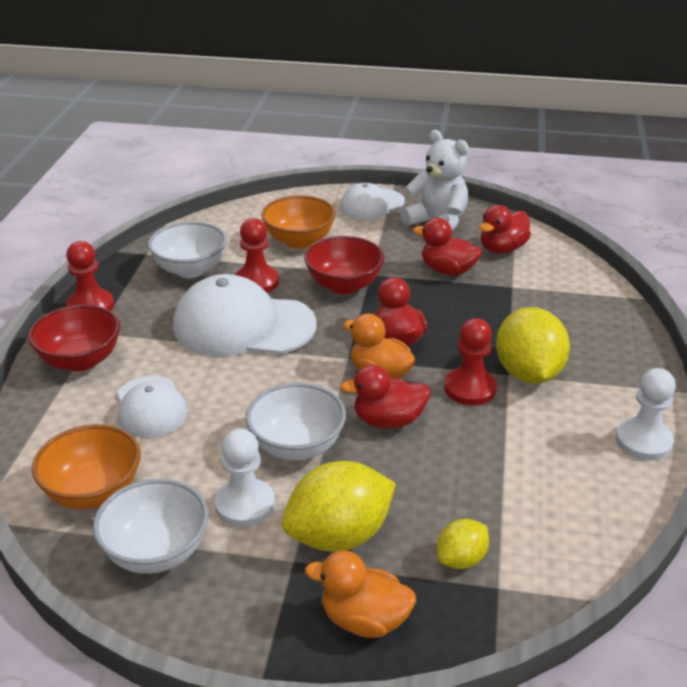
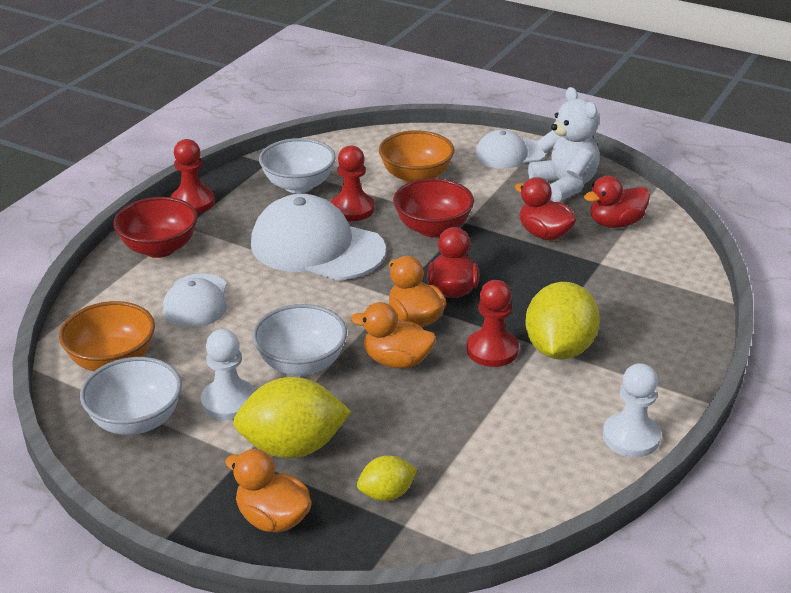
camera: 20 degrees right, 0 degrees up
red duck [340,364,430,428] -> orange duck [350,302,436,369]

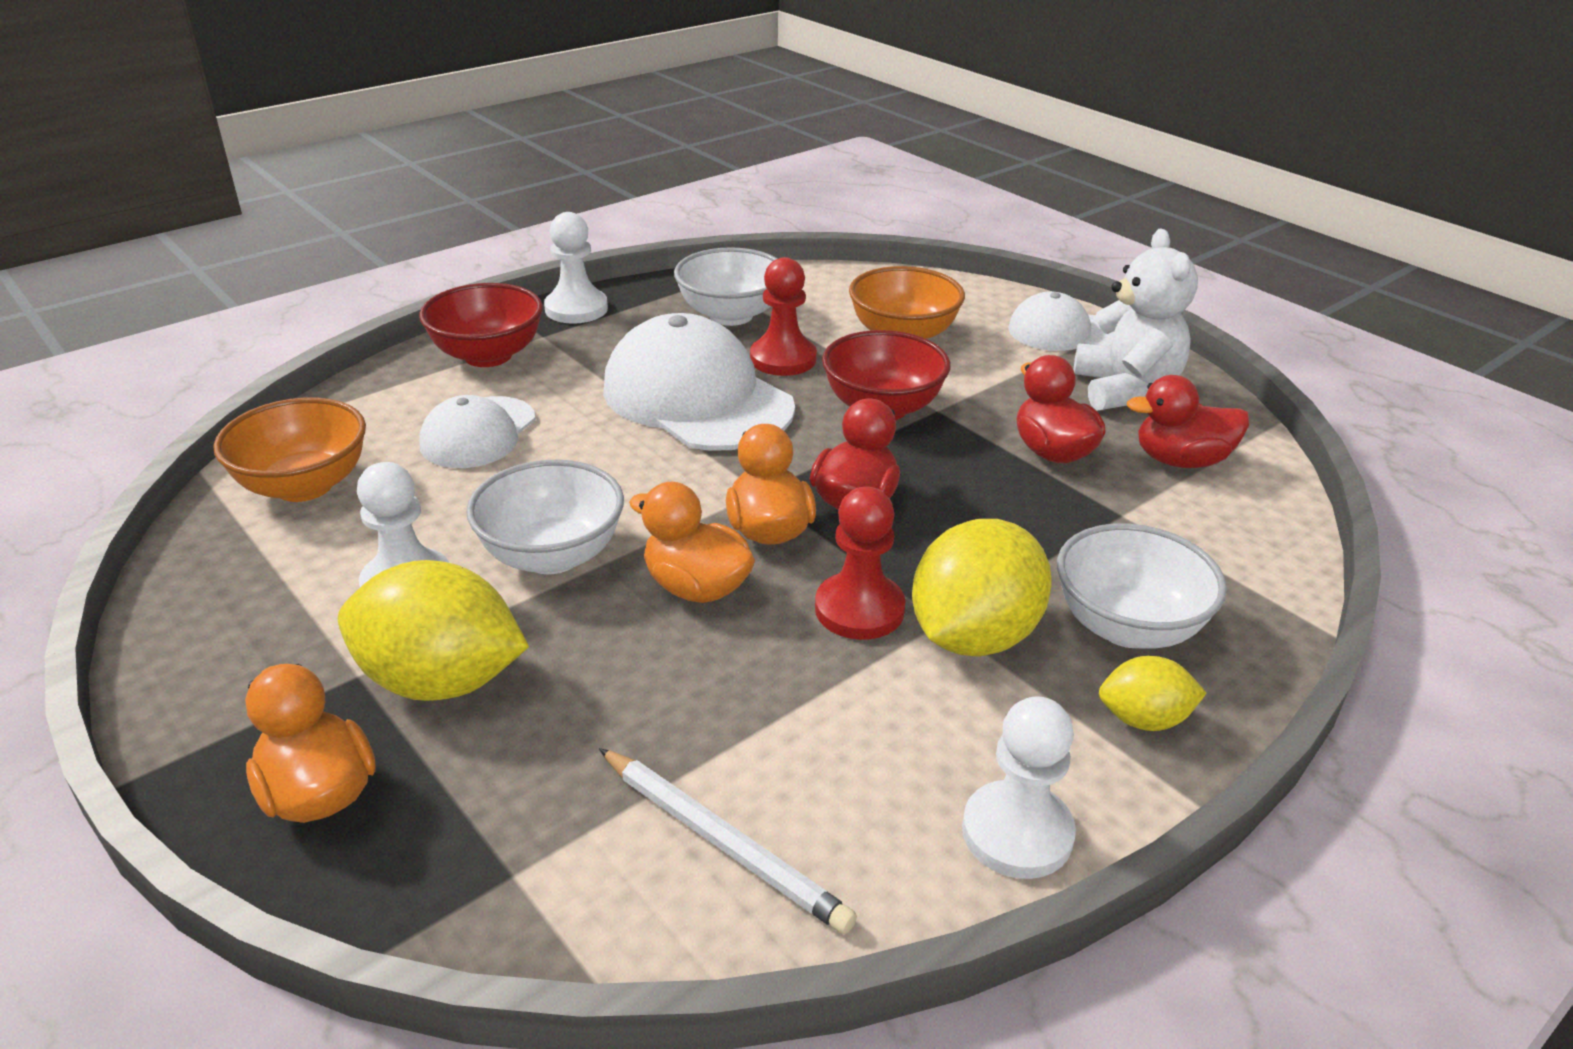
camera: 20 degrees right, 0 degrees up
white bowl [80,357,182,435] -> white bowl moved to [1057,523,1227,649]
red pawn [171,139,215,214] -> white pawn [544,212,608,324]
yellow lemon [357,456,418,501] -> yellow lemon moved to [1099,656,1206,731]
none -> white pencil [599,748,857,934]

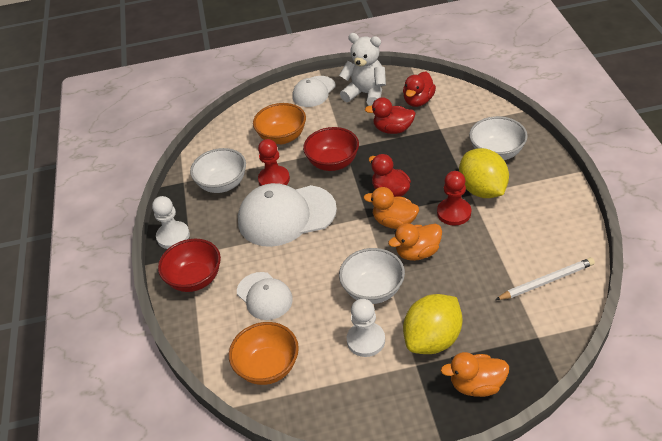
camera: 55 degrees left, 10 degrees up
white pawn [962,696,1076,879] -> none
yellow lemon [1099,656,1206,731] -> none

